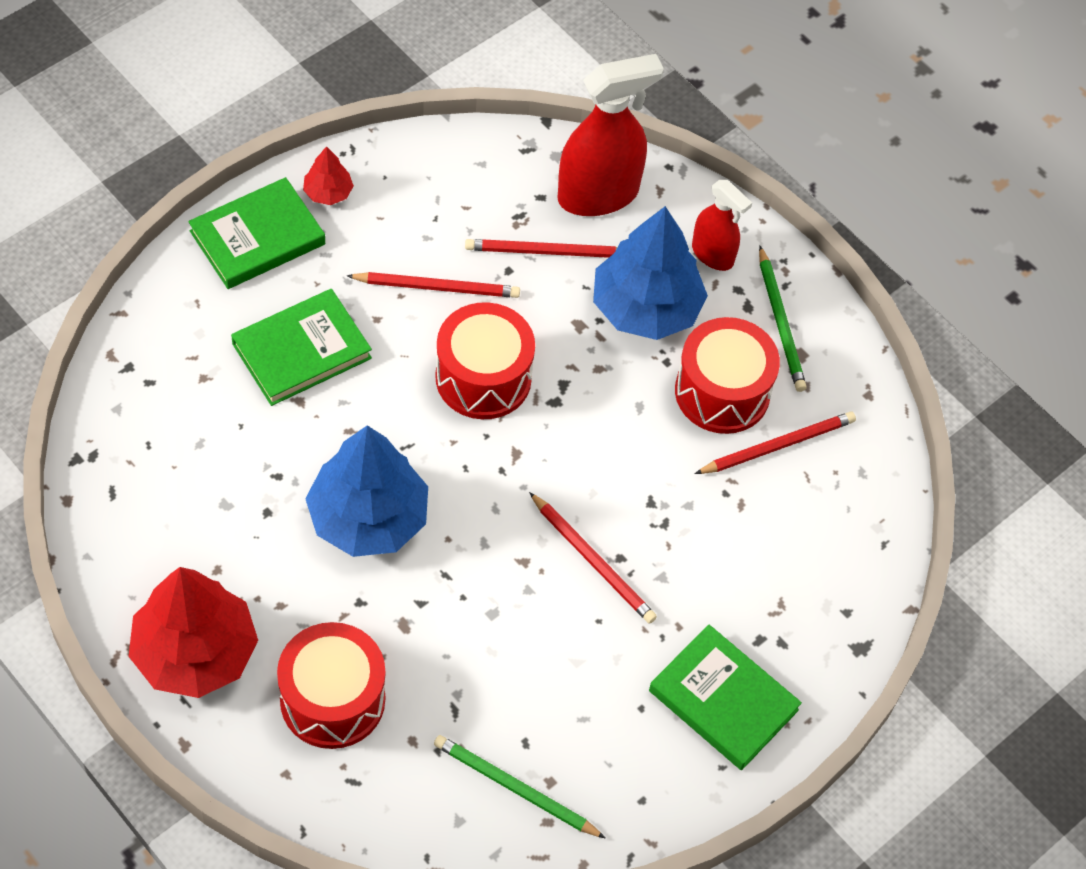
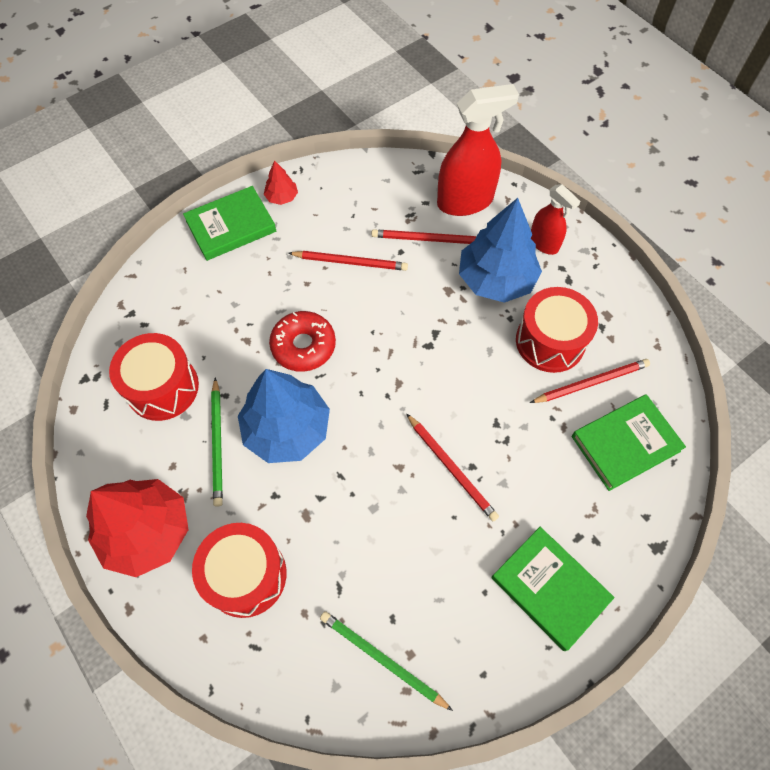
camera: 10 degrees right, 5 degrees up
green book [231,289,372,406] -> green book moved to [572,394,686,491]
red drum [435,302,535,419] -> red drum moved to [109,333,199,421]
green pencil [759,246,807,392] -> green pencil moved to [211,377,223,507]
none -> red donut [269,311,336,372]

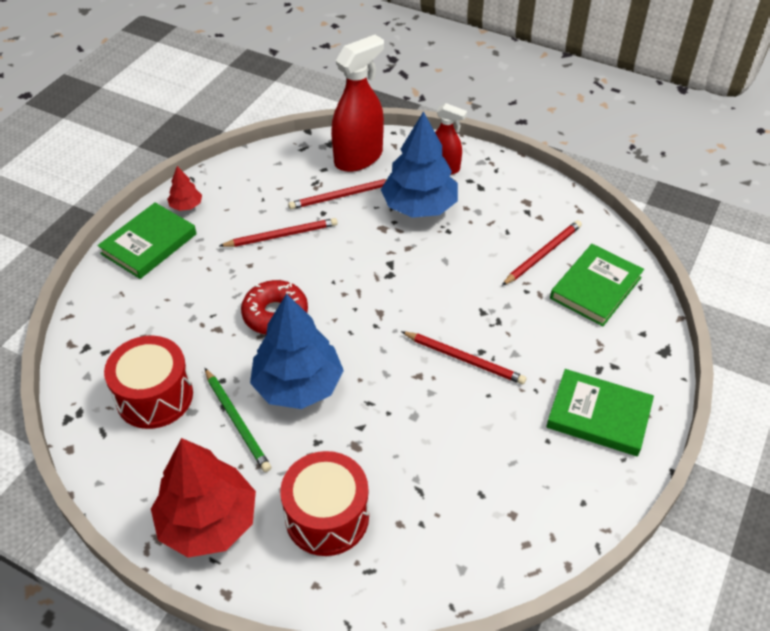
camera: 25 degrees left, 15 degrees down
green pencil [320,611,453,711] -> none
red drum [516,287,598,373] -> none

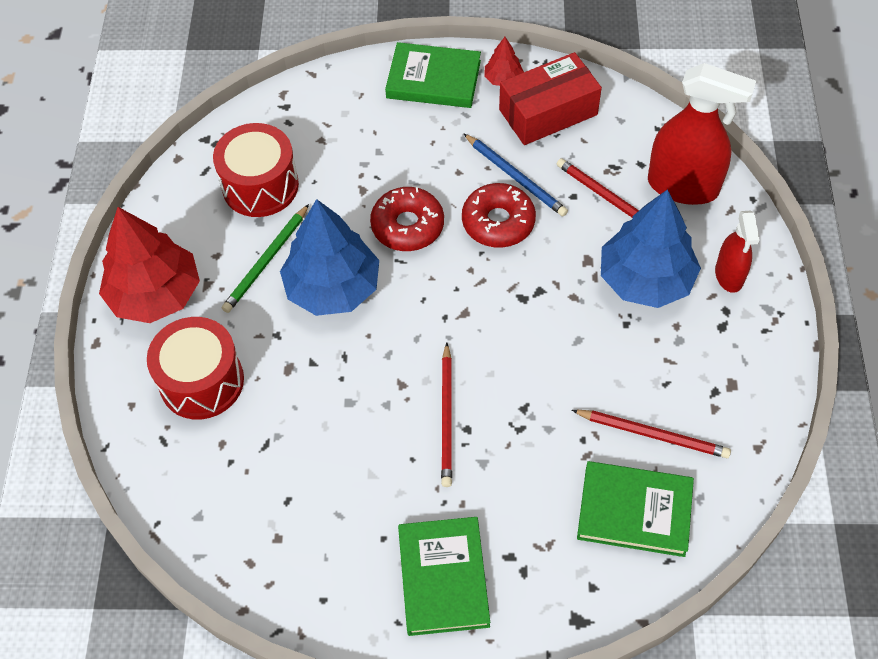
camera: 65 degrees right, 10 degrees up
red pencil [220,218,337,247] -> blue pencil [463,133,568,216]
none -> red donut [462,183,536,248]
none -> red box [499,52,602,145]

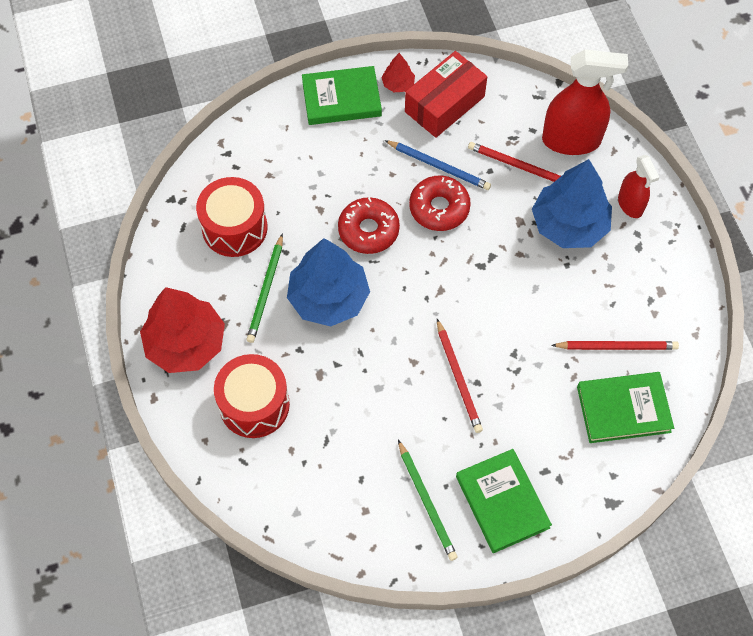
camera: 20 degrees left, 5 degrees up
none -> green pencil [398,440,458,561]

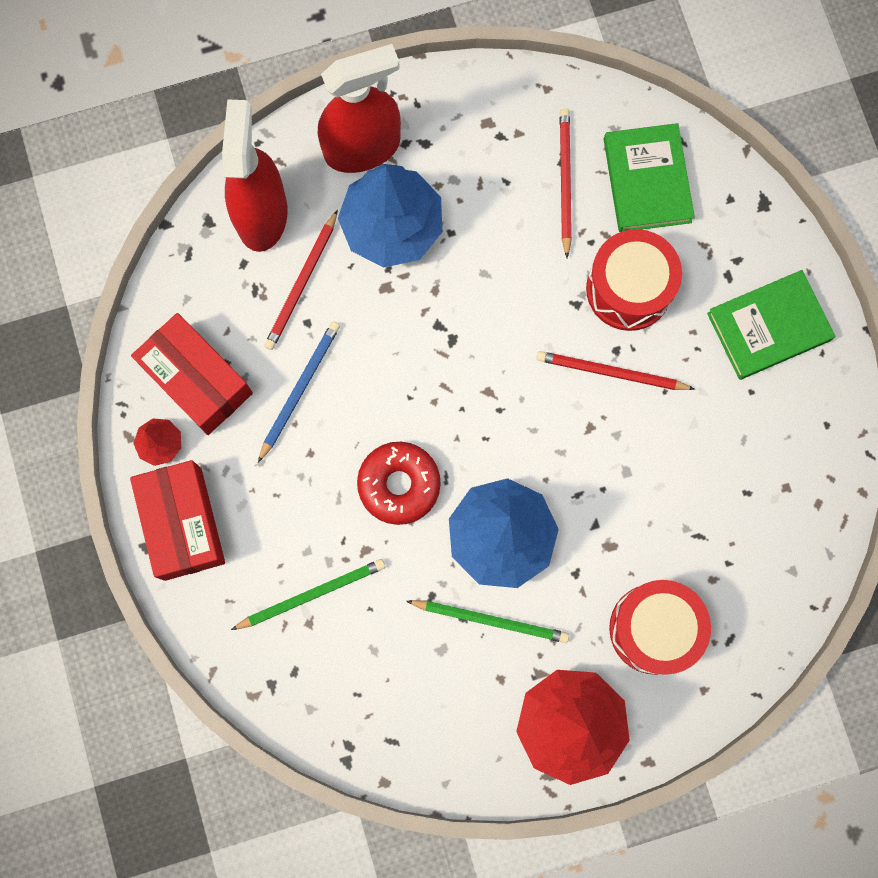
camera: 90 degrees left, 15 degrees up
red drum [196,177,267,257] -> red drum moved to [586,229,682,331]
green book [302,66,382,125] -> red box [130,460,225,581]
green pencil [398,440,458,561] -> green pencil moved to [231,559,385,630]
red donut [409,176,471,231] -> none
red pencil [437,319,483,433] -> red pencil turned 150 degrees counterclockwise [536,351,695,390]
red spray bottle [618,155,660,218] -> red spray bottle [318,44,401,173], size x1.74

